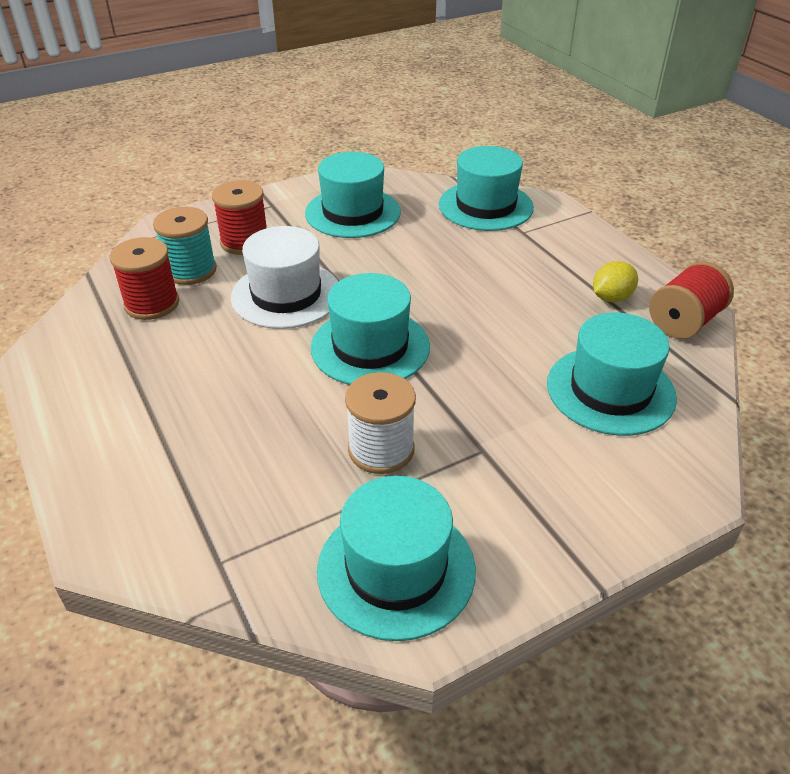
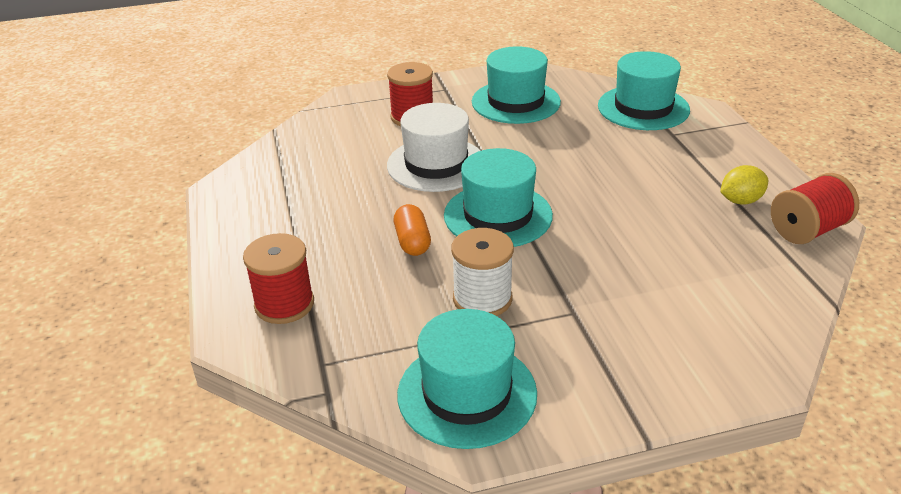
camera: 15 degrees right, 5 degrees down
red spool [109,237,179,320] -> red spool moved to [243,233,314,324]
turquoise spool [153,207,217,285] -> none
turquoise hat [547,313,677,436] -> none
none -> orange capsule [394,204,431,256]

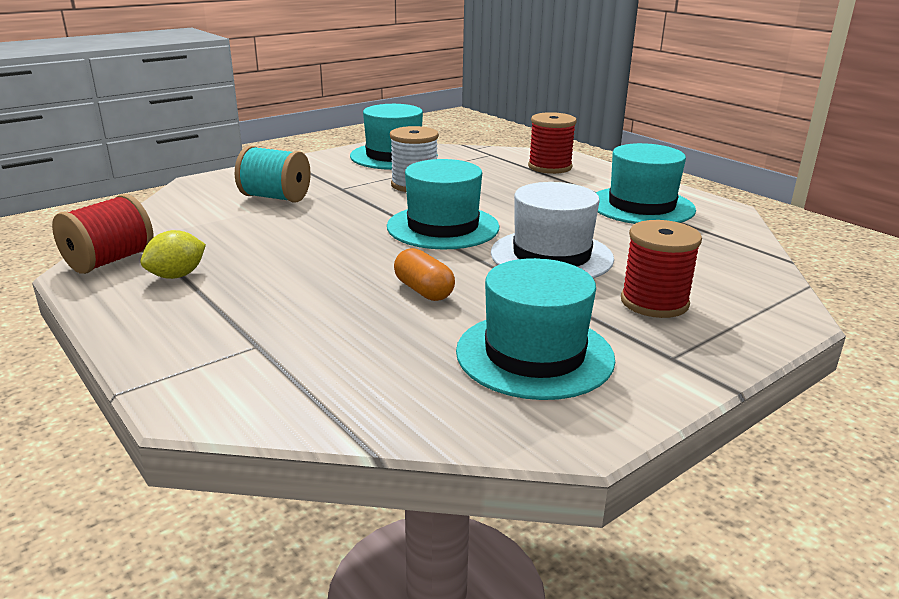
camera: 155 degrees right, 10 degrees down
orange capsule [394,204,431,256] -> orange capsule moved to [394,248,455,301]
turquoise hat [598,51,690,130] -> turquoise hat moved to [596,143,696,224]
none -> turquoise spool [235,146,311,203]

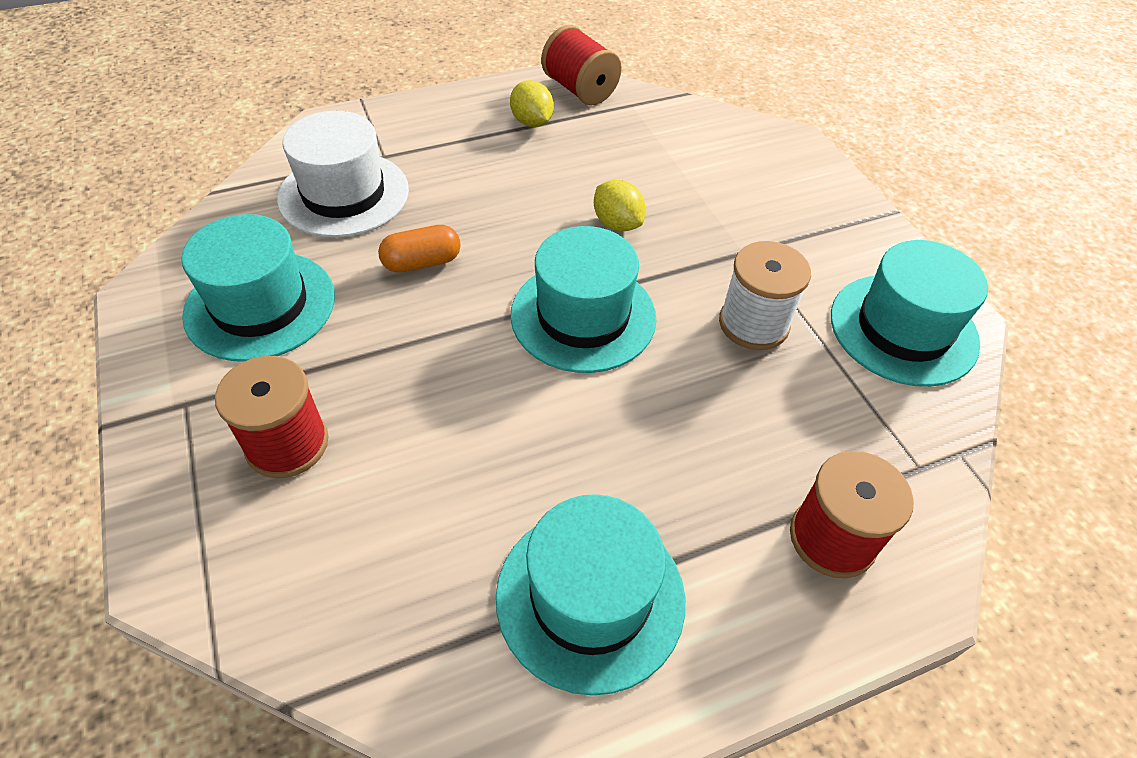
camera: 105 degrees right, 25 degrees up
turquoise spool [235,146,311,203] -> none
white hat [491,182,614,279] -> white hat moved to [277,111,409,238]
none -> yellow lemon [594,180,646,231]

